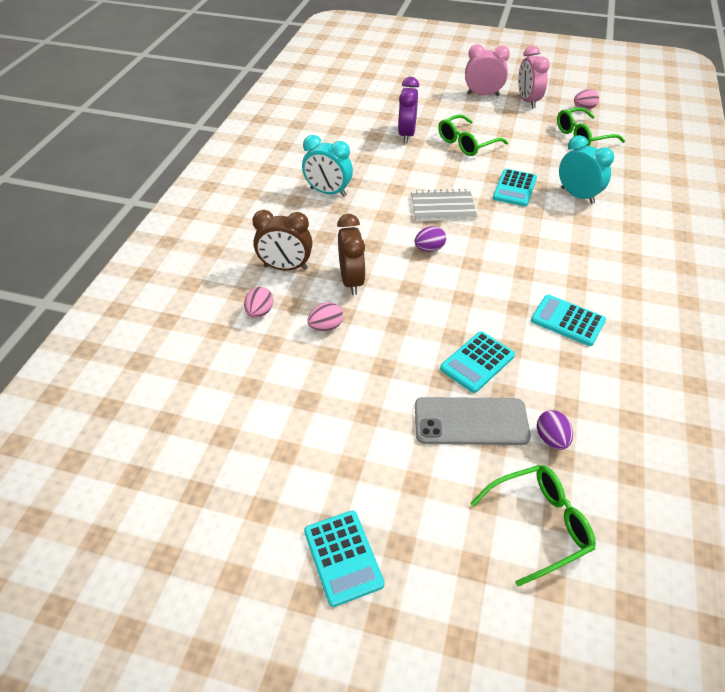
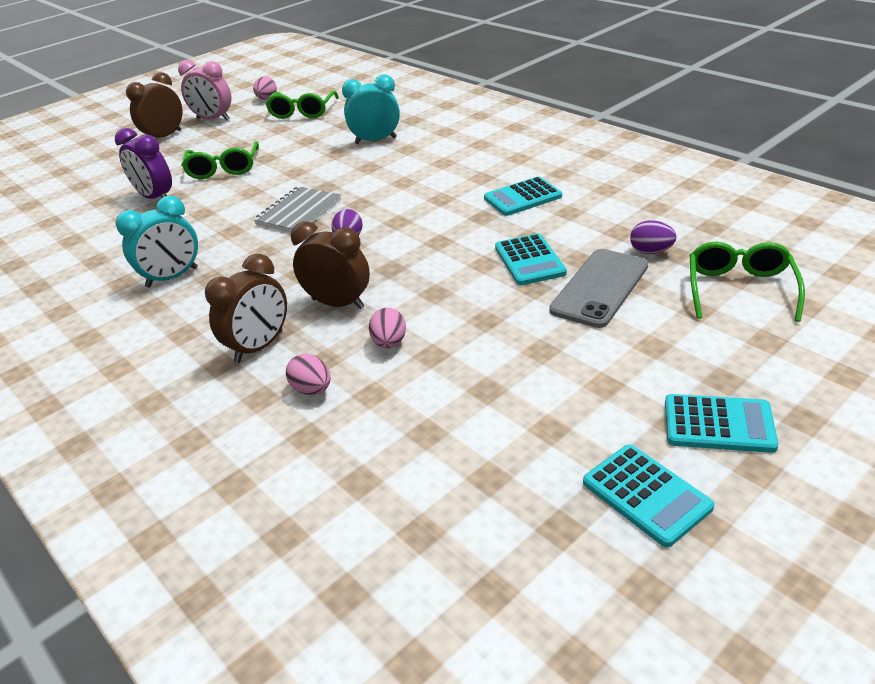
camera: 55 degrees left, 10 degrees down
pink clock [465,44,510,96] -> brown clock [126,72,183,138]
turquoise calculator [493,169,537,206] -> turquoise calculator moved to [583,444,715,547]

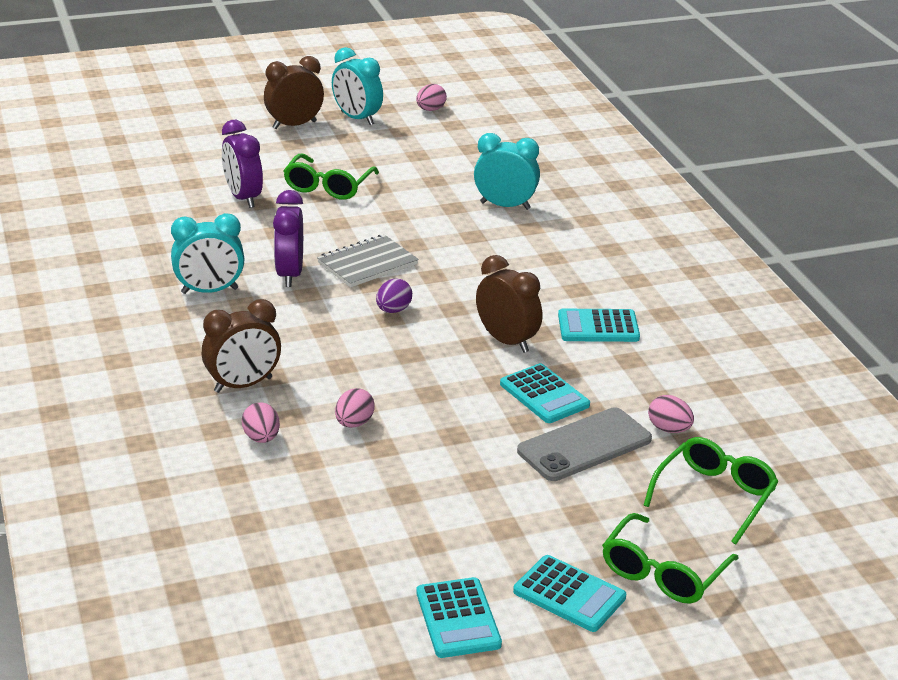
camera: 20 degrees right, 5 degrees down
pink clock [178,60,231,120] -> turquoise clock [332,47,383,125]
green glasses [266,91,339,119] -> green glasses moved to [602,513,739,604]
brown clock [291,221,370,309] -> brown clock moved to [476,255,542,353]
turquoise calculator [495,233,567,285] -> turquoise calculator turned 45 degrees counterclockwise [500,363,590,423]
purple egg [630,220,677,254] -> pink egg [648,395,694,433]
none -> purple clock [273,190,303,287]

